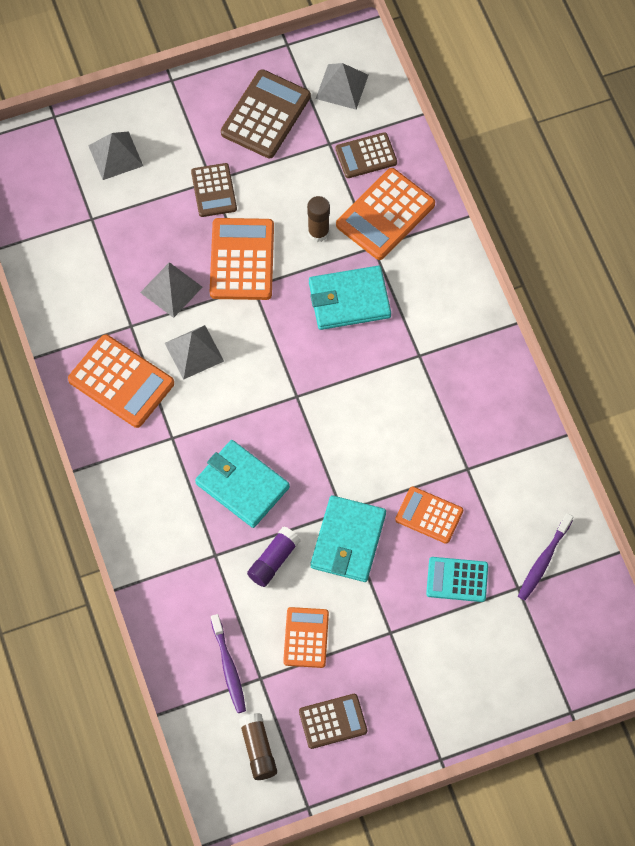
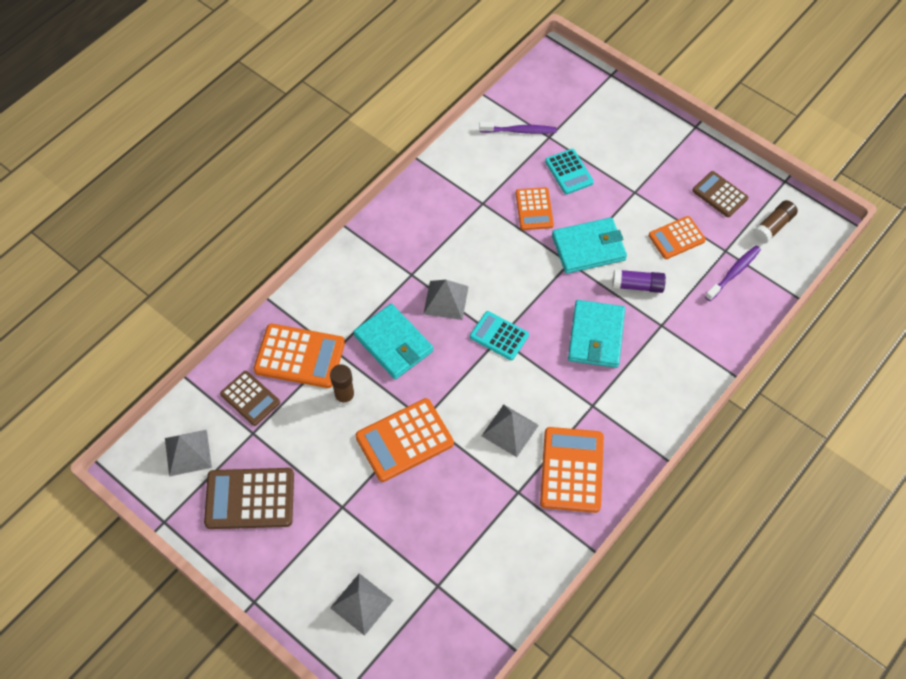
camera: 120 degrees left, 5 degrees down
grey pyramid [140,262,202,318] -> grey pyramid moved to [423,280,469,320]
brown calculator [191,163,237,217] -> none
none -> turquoise calculator [470,311,529,360]

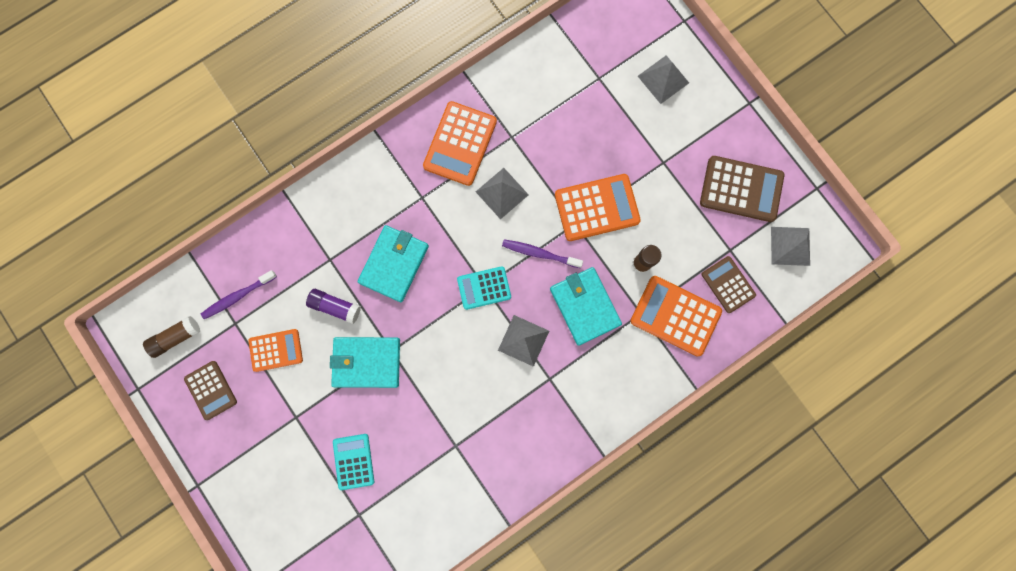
camera: 165 degrees left, 20 degrees up
turquoise calculator [470,311,529,360] -> turquoise calculator turned 120 degrees clockwise [457,266,511,310]
purple toothbrush [479,122,557,134] -> purple toothbrush moved to [502,239,583,268]
orange calculator [516,187,554,230] -> none

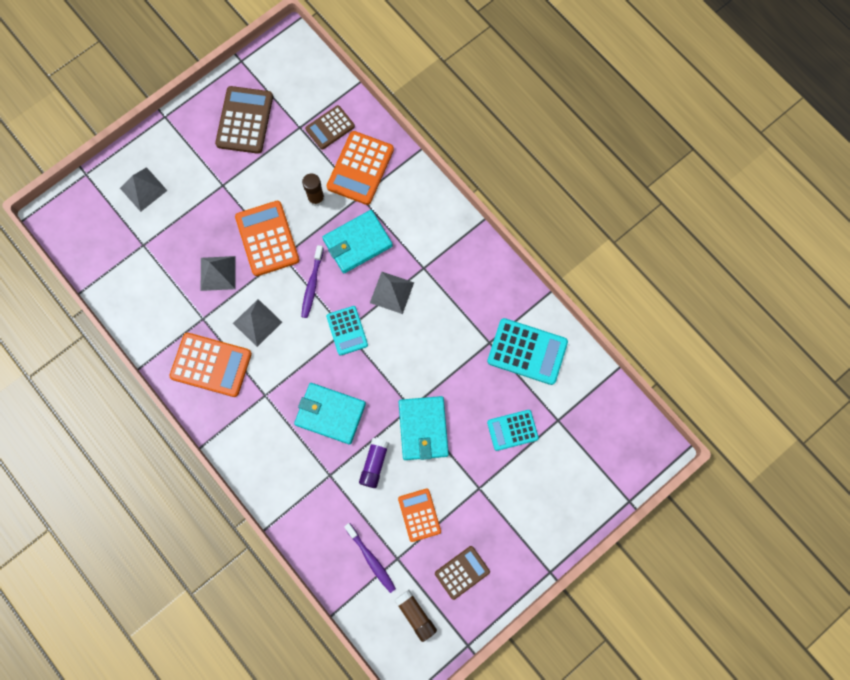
camera: 95 degrees left, 5 degrees down
grey pyramid [771,227,810,266] -> grey pyramid moved to [201,256,236,291]
none -> turquoise calculator [487,318,568,385]

